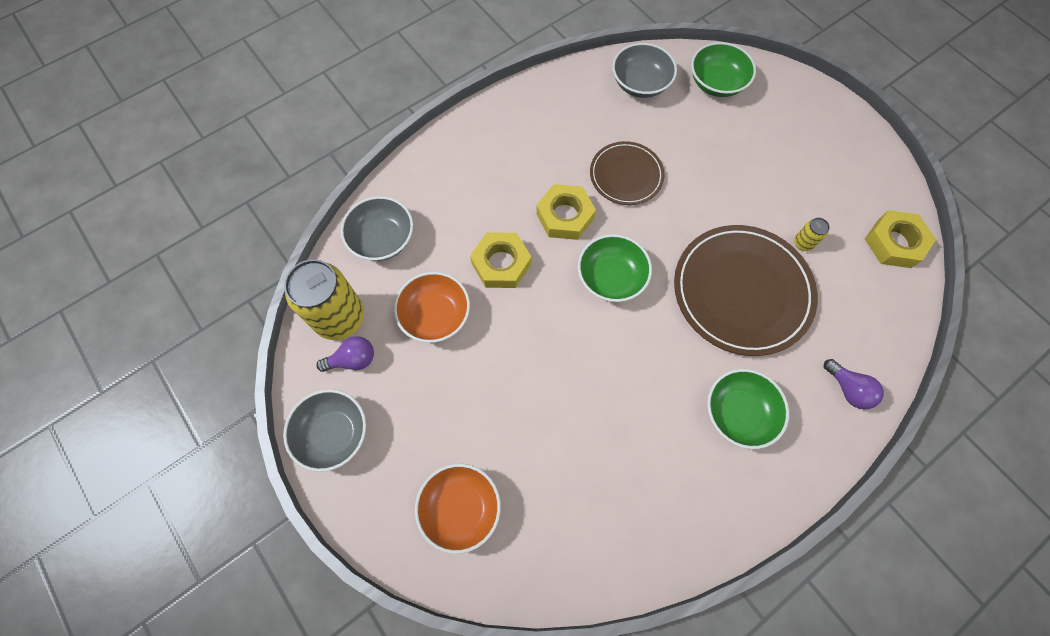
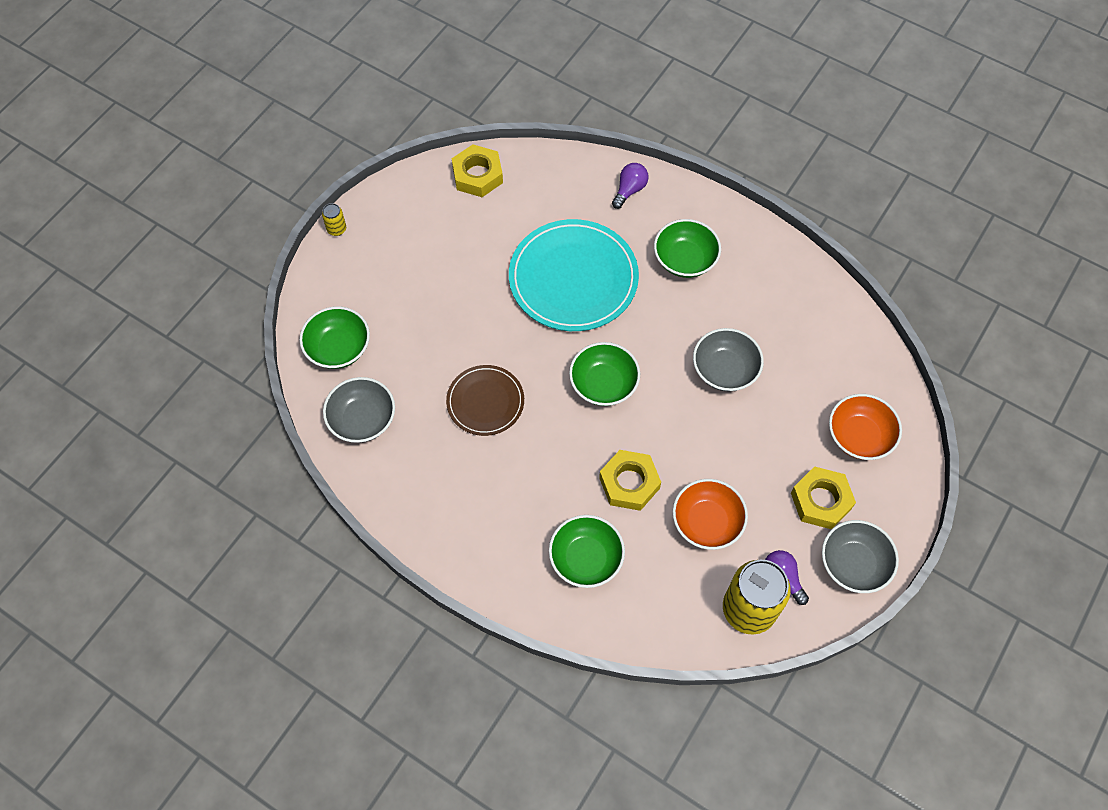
camera: 110 degrees left, 5 degrees down
grey bowl [341,196,413,261] -> grey bowl moved to [693,328,764,391]
yellow nut [536,184,596,240] -> yellow nut moved to [791,466,856,529]
brown plate [674,225,818,356] -> turquoise plate [509,219,639,331]
yellow can [794,218,830,251] -> yellow can moved to [322,203,346,236]
none -> green bowl [549,515,625,588]

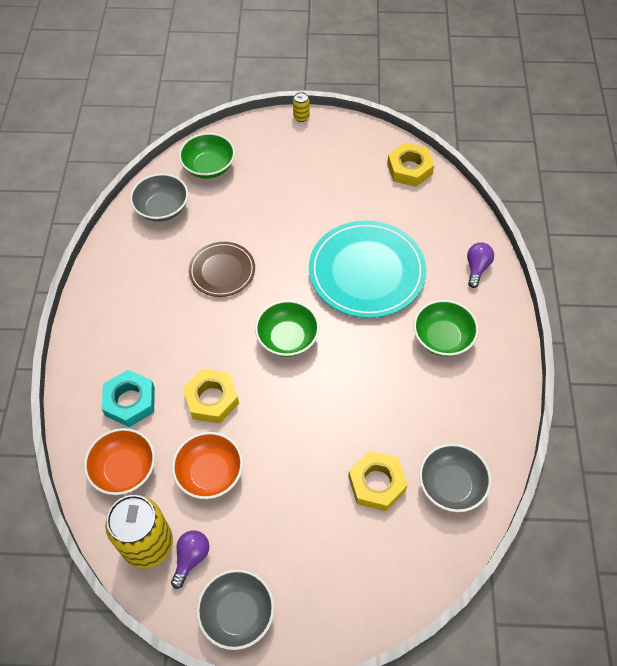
camera: 60 degrees right, 5 degrees down
green bowl [549,515,625,588] -> turquoise nut [102,370,155,427]
purple light bulb [612,163,649,209] -> purple light bulb turned 75 degrees counterclockwise [467,242,494,288]
grey bowl [693,328,764,391] -> grey bowl moved to [419,444,491,512]
yellow nut [791,466,856,529] -> yellow nut moved to [348,451,408,511]
orange bowl [829,394,902,460] -> orange bowl moved to [84,428,155,495]

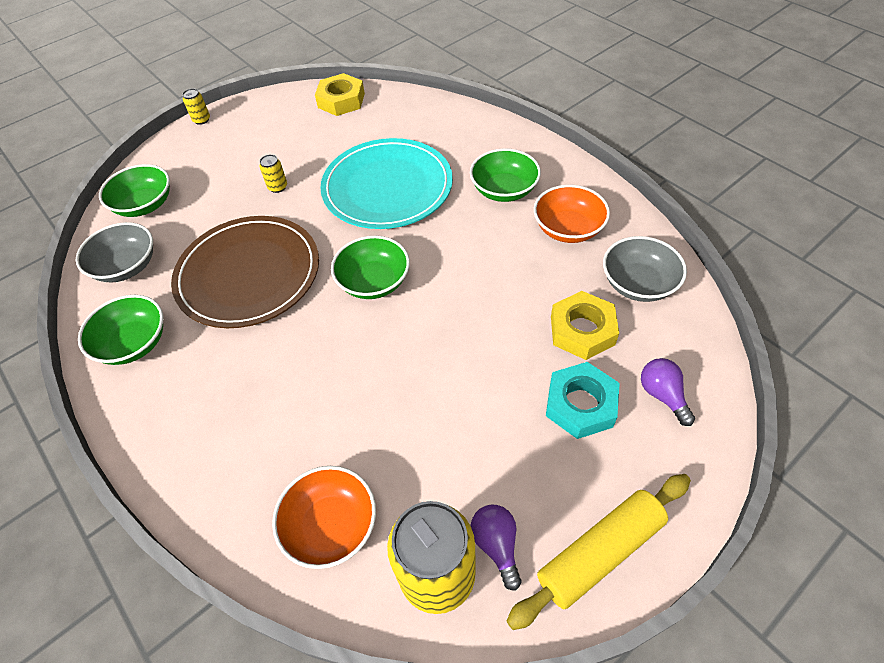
camera: 40 degrees left, 5 degrees down
turquoise nut [102,370,155,427] -> turquoise nut moved to [546,362,620,439]
orange bowl [172,432,243,499] -> orange bowl moved to [534,185,610,243]
yellow nut [183,369,239,423] -> none
brown plate [189,242,255,297] -> brown plate [171,216,319,328], size x1.75
grey bowl [196,569,274,650] -> yellow rolling pin [507,474,691,630]
purple light bulb [467,242,494,288] -> purple light bulb moved to [641,358,695,426]
none -> green bowl [78,295,163,365]
none -> yellow can [259,154,287,193]

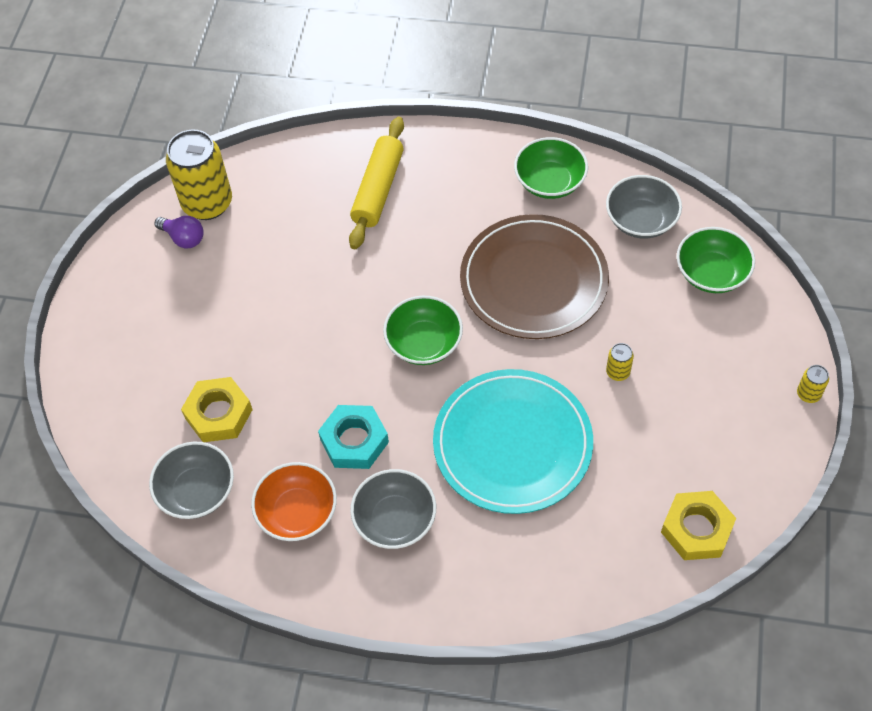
camera: 140 degrees right, 5 degrees up
orange bowl [272,466,376,569] -> none
green bowl [470,148,541,202] -> grey bowl [350,469,436,549]
yellow rolling pin [507,474,691,630] -> yellow rolling pin moved to [349,117,404,249]
turquoise nut [546,362,620,439] -> turquoise nut moved to [318,405,389,469]
purple light bulb [641,358,695,426] -> none

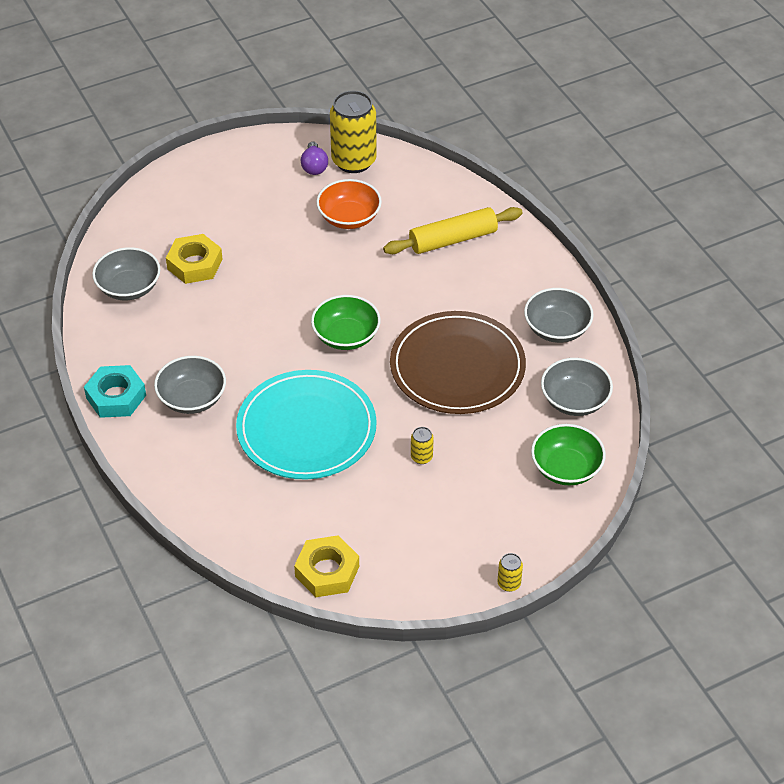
camera: 50 degrees right, 10 degrees down
orange bowl [251,462,337,541] -> orange bowl moved to [316,179,382,229]
turquoise nut [318,405,389,469] -> turquoise nut moved to [84,365,146,418]
green bowl [514,137,588,199] -> grey bowl [524,288,594,343]

